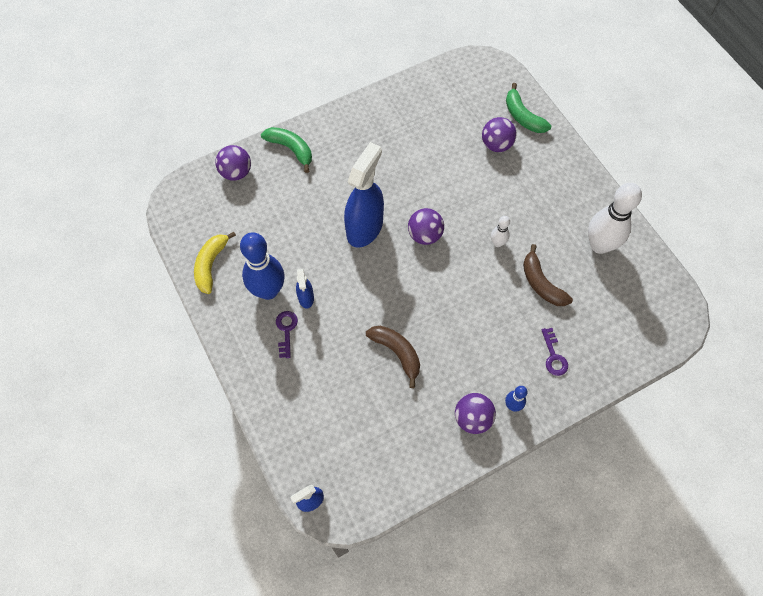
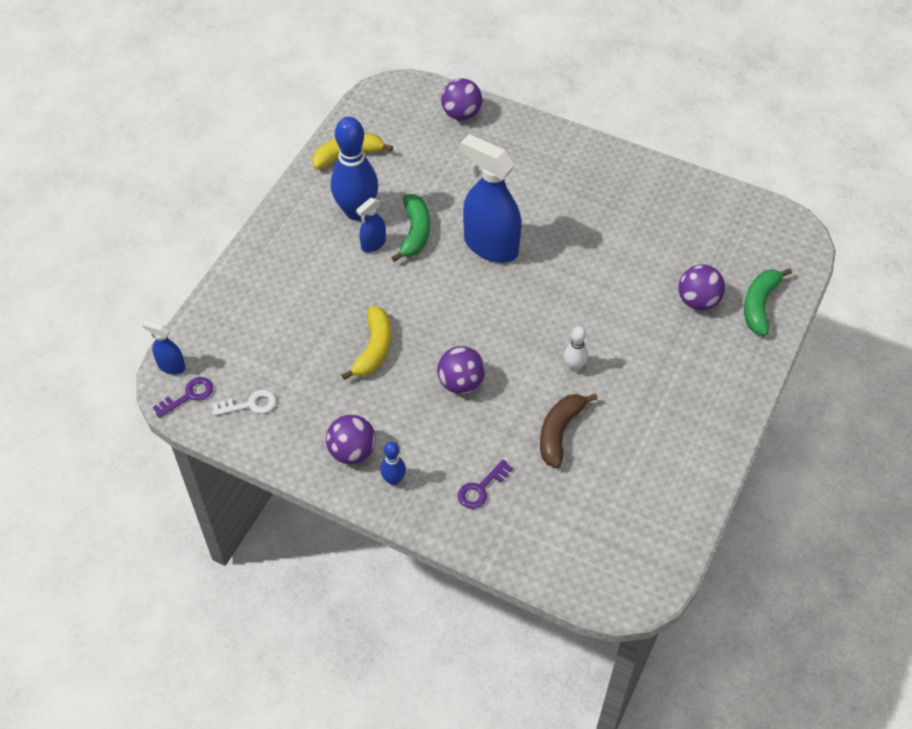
camera: 55 degrees right, 10 degrees down
green banana [261,127,312,173] -> green banana moved to [391,194,430,262]
purple key [276,311,298,358] -> purple key moved to [153,377,213,418]
blue spray bottle [344,142,384,248] -> blue spray bottle turned 135 degrees counterclockwise [461,134,522,263]
brown banana [366,326,420,388] -> yellow banana [341,306,391,380]
purple ball [408,208,444,245] -> purple ball moved to [437,346,485,394]
white bowling pin [588,183,642,254] -> none
none -> white key [212,390,276,416]

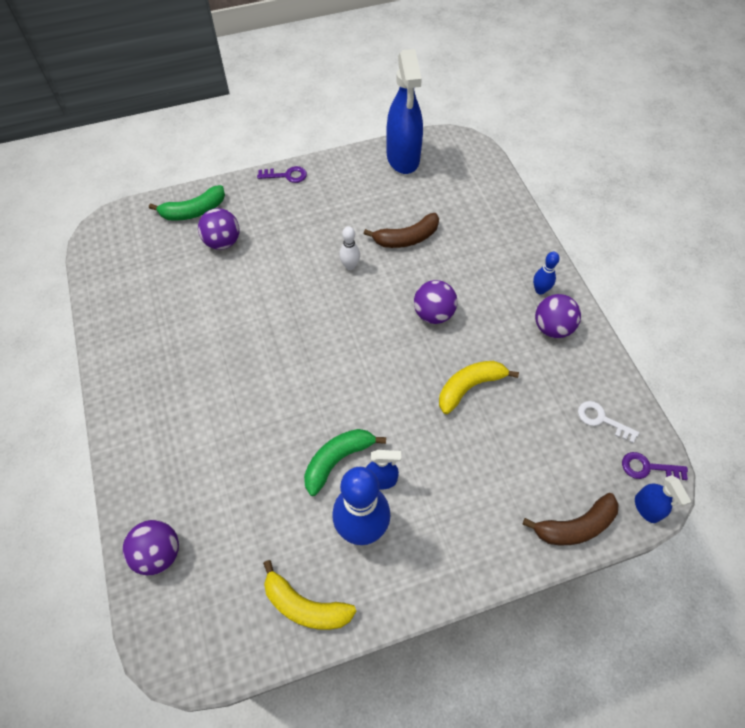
camera: 135 degrees left, 5 degrees up
purple key [458,459,513,509] -> purple key moved to [257,166,307,183]
blue spray bottle [461,134,522,263] -> blue spray bottle moved to [386,49,423,174]
none -> brown banana [522,493,619,545]

